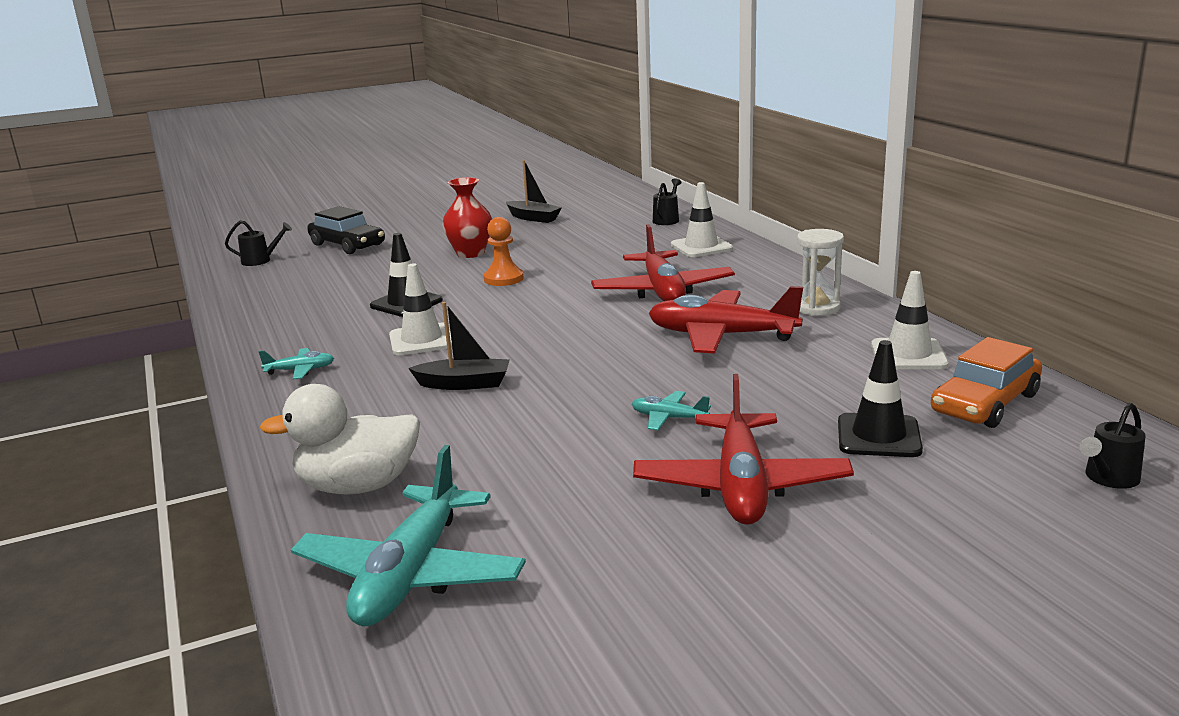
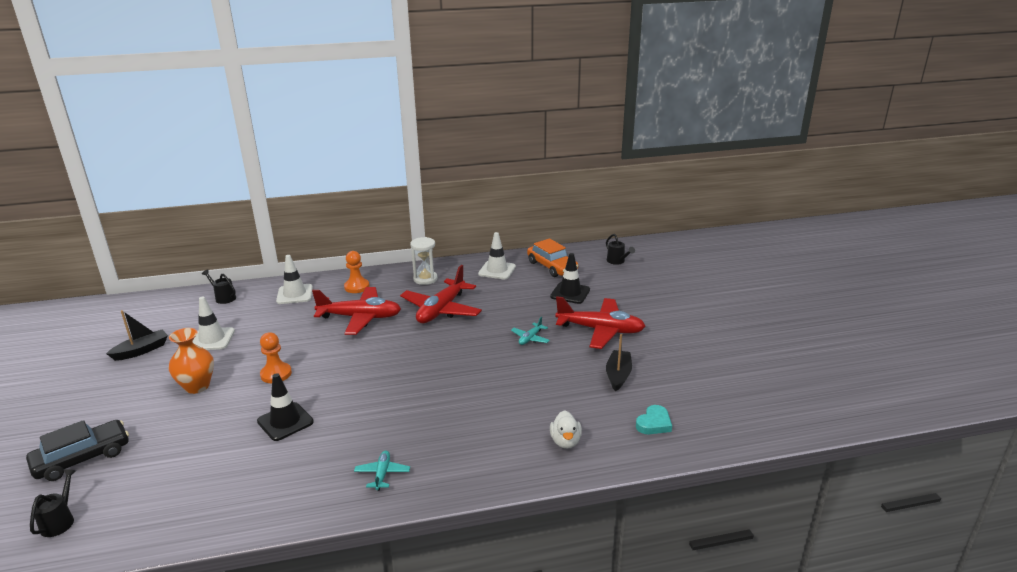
camera: 80 degrees left, 5 degrees up
white duck [260,384,420,495] -> white duck [550,410,582,449], size x0.59
turquoise plane [291,445,526,626] -> turquoise heart [636,405,672,434]
white traffic cone [389,264,452,355] -> white traffic cone moved to [193,296,235,350]
black boat [408,302,510,390] -> black boat moved to [606,334,632,392]
red vase [442,177,492,258] -> orange vase [169,328,214,394]
none -> orange pawn [344,251,369,293]

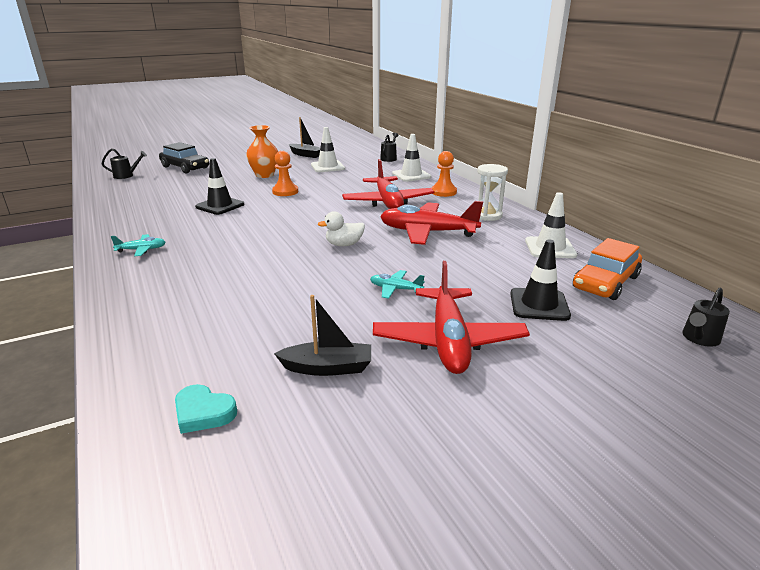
camera: 75 degrees right, 0 degrees up
white duck [550,410,582,449] -> white duck moved to [318,211,365,246]

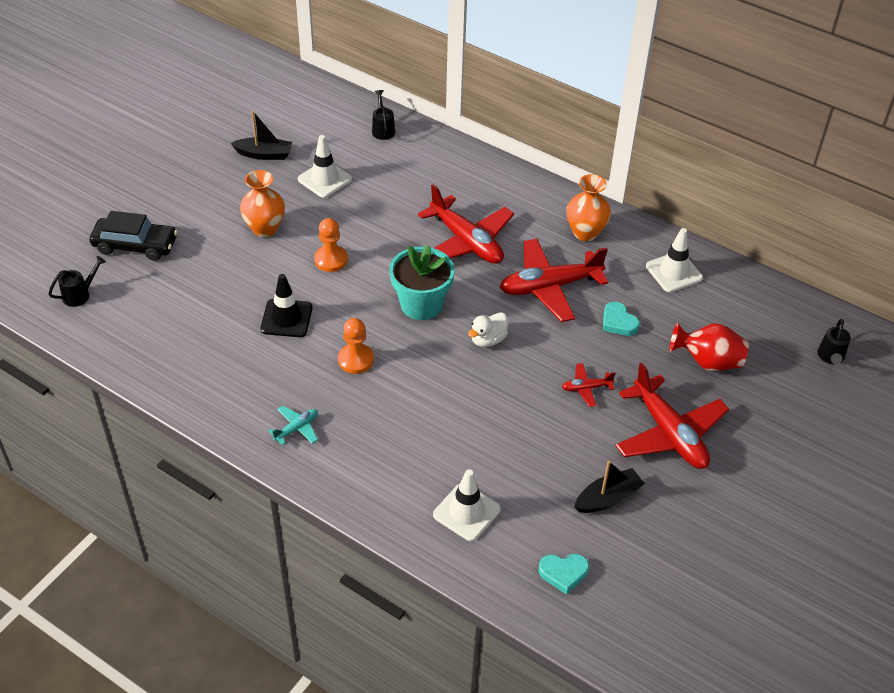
camera: 30 degrees left, 20 degrees up
turquoise plane [370,270,425,299] -> red plane [562,363,616,407]
white traffic cone [392,134,431,182] -> white traffic cone moved to [433,469,501,541]
orange pawn [431,151,457,197] -> orange pawn moved to [338,318,374,374]
white hourglass [477,164,508,221] -> orange vase [567,174,611,241]
black traffic cone [510,239,571,321] -> red vase [670,323,749,371]
orange car [573,238,642,300] -> none
none -> turquoise flower pot [389,245,454,320]
none -> turquoise heart [603,302,640,336]

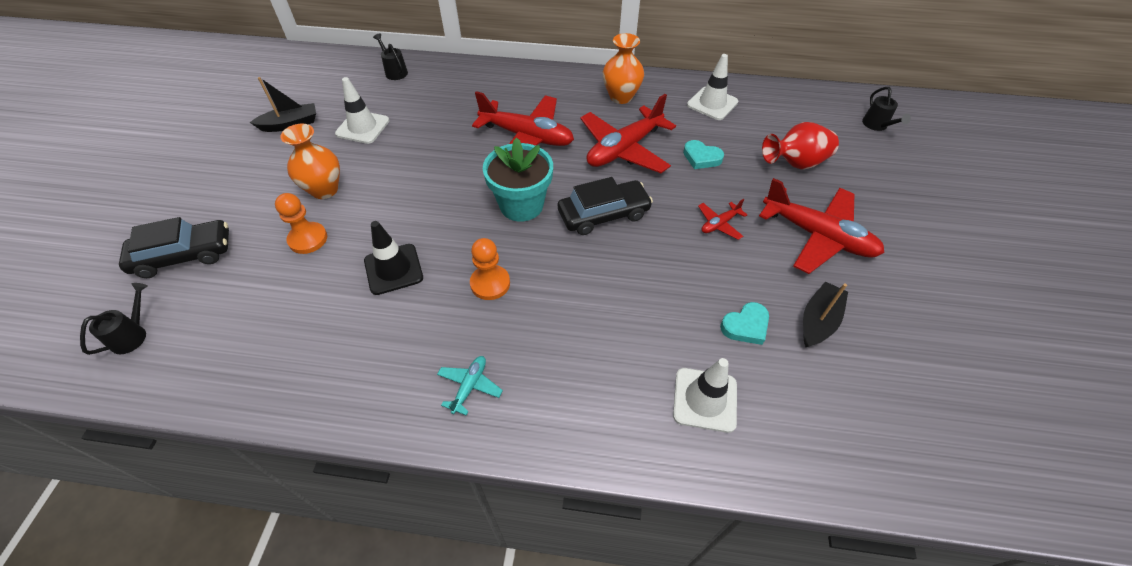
camera: 25 degrees left, 5 degrees up
orange pawn [314,218,348,272] -> orange pawn moved to [275,193,327,254]
white duck [468,312,508,347] -> black car [558,177,653,235]
turquoise heart [539,554,589,595] -> turquoise heart moved to [720,302,769,345]

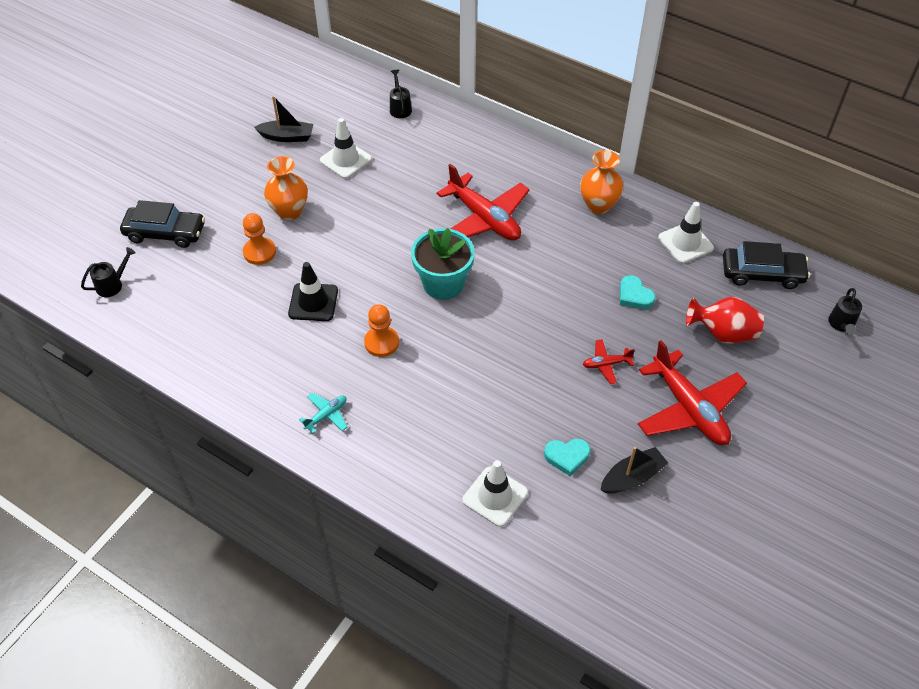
camera: 25 degrees right, 0 degrees up
black car [558,177,653,235] -> black car moved to [723,241,810,289]
red plane [580,94,676,173] -> none

